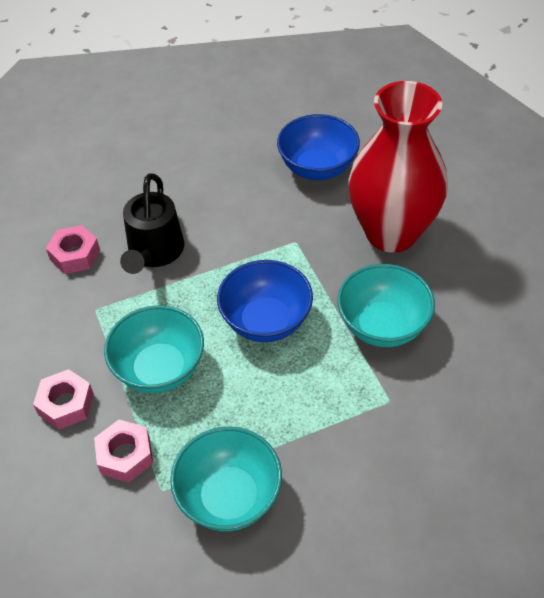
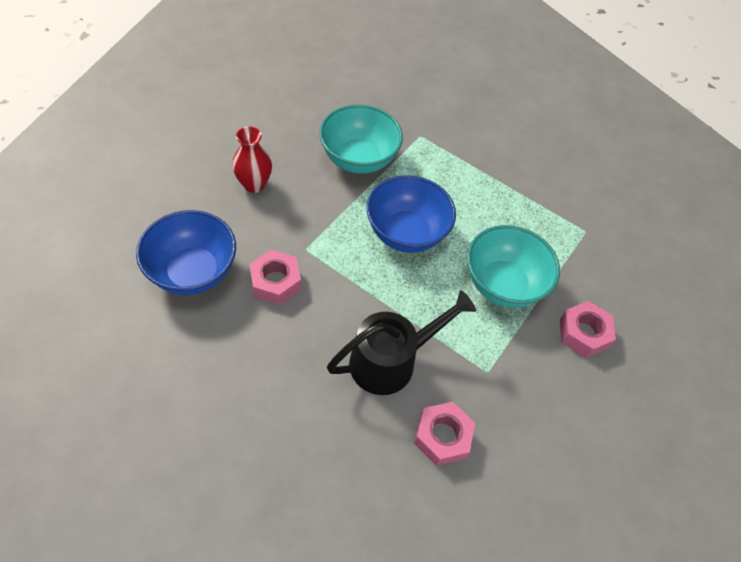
camera: 130 degrees left, 5 degrees up
pink nut [94,420,153,483] -> pink nut moved to [249,250,301,305]
turquoise bowl [170,427,282,531] -> none
red vase [348,81,448,253] -> red vase [232,126,272,193], size x0.42

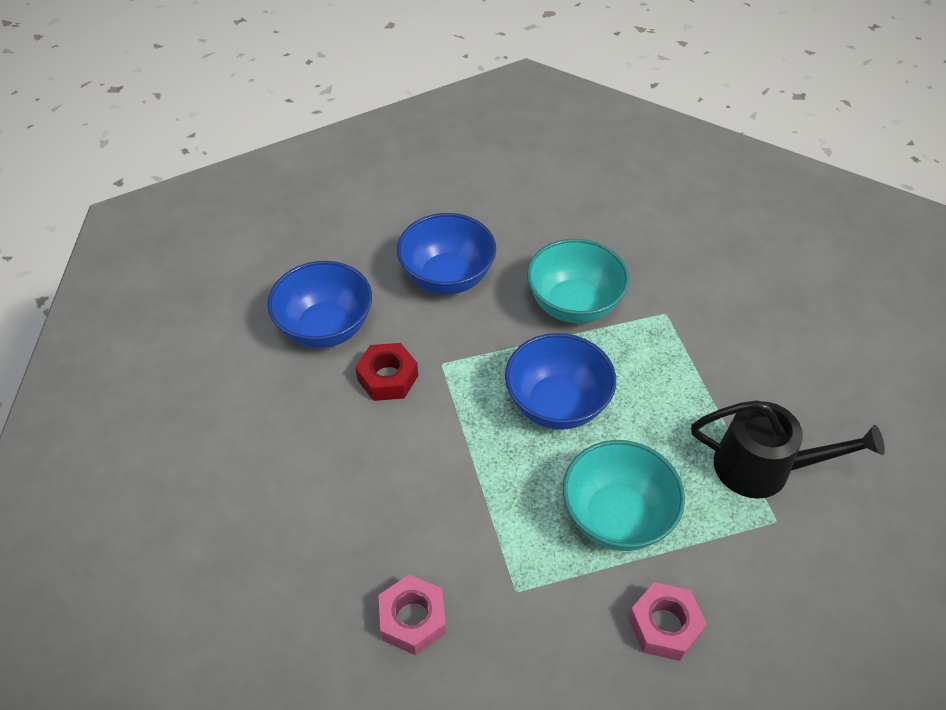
camera: 45 degrees right, 5 degrees down
red vase [232,126,272,193] -> blue bowl [397,213,496,294]
pink nut [249,250,301,305] -> red nut [355,343,418,401]
black watering can [327,290,476,395] -> black watering can moved to [691,400,885,499]

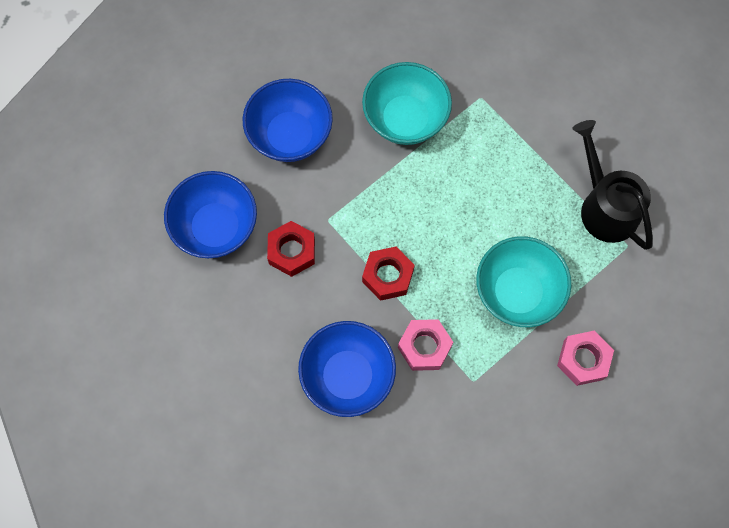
camera: 25 degrees left, 20 degrees up
pink nut [378,575,446,655] -> pink nut moved to [398,319,453,371]
blue bowl [505,333,616,430] -> blue bowl moved to [298,321,396,417]
black watering can [691,400,885,499] -> black watering can turned 105 degrees counterclockwise [572,120,653,250]
none -> red nut [362,246,415,301]

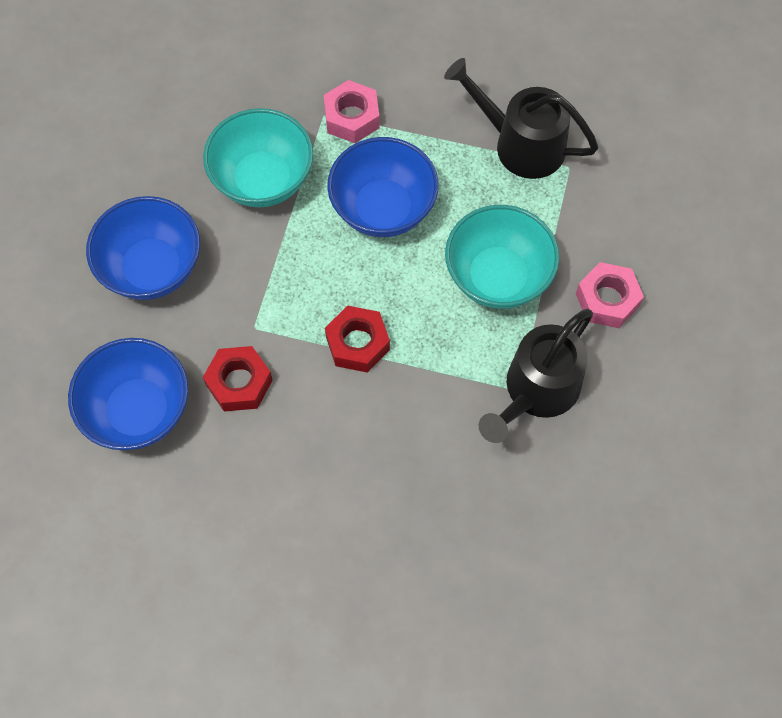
camera: 35 degrees left, 5 degrees down
blue bowl [298,321,396,417] -> blue bowl moved to [327,137,438,237]
pink nut [398,319,453,371] -> pink nut moved to [324,80,380,143]
none -> black watering can [479,309,593,443]

